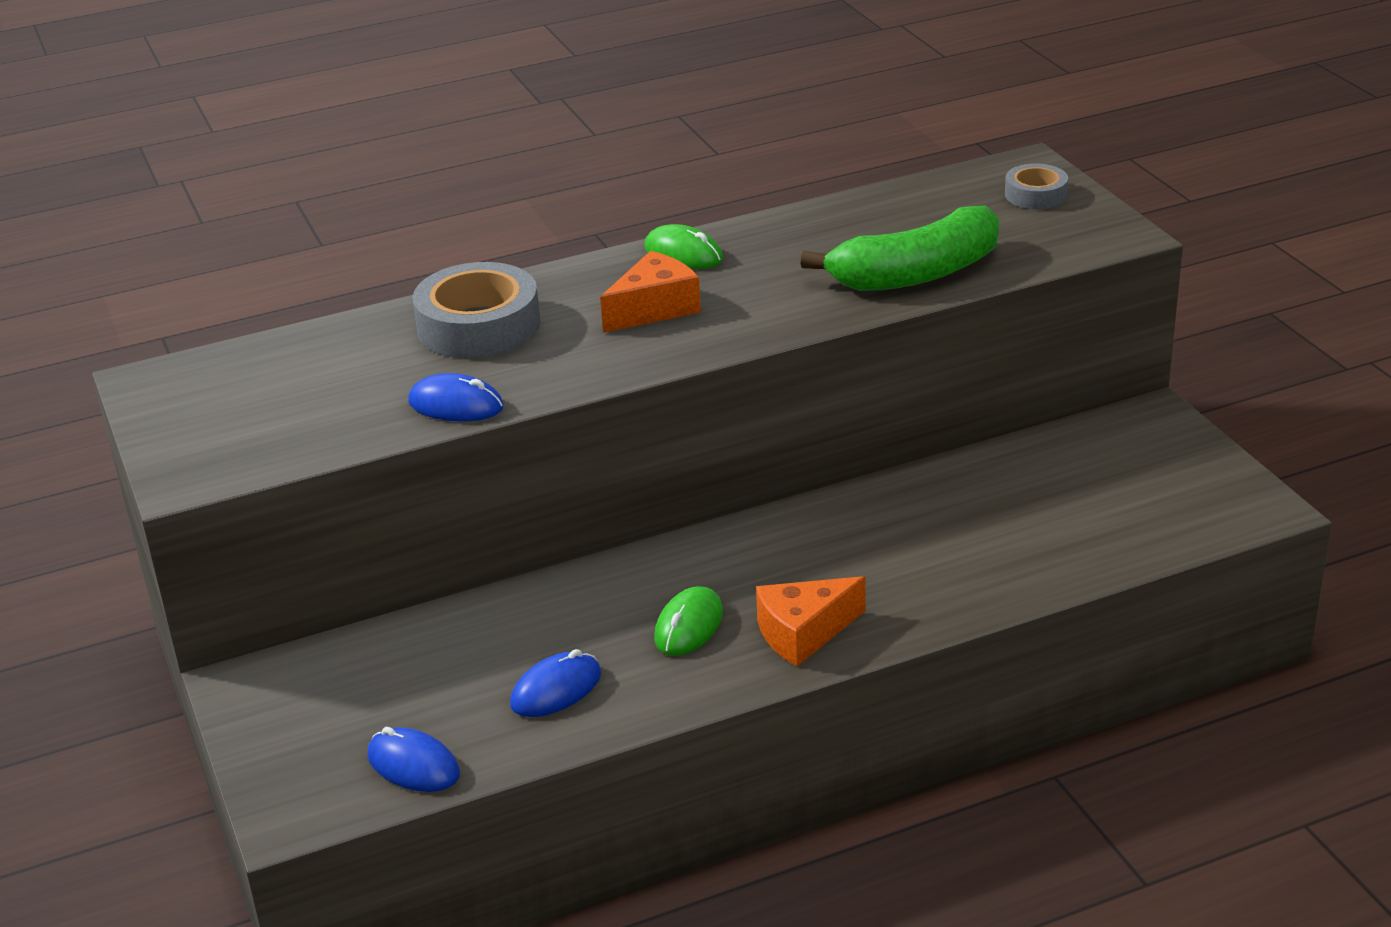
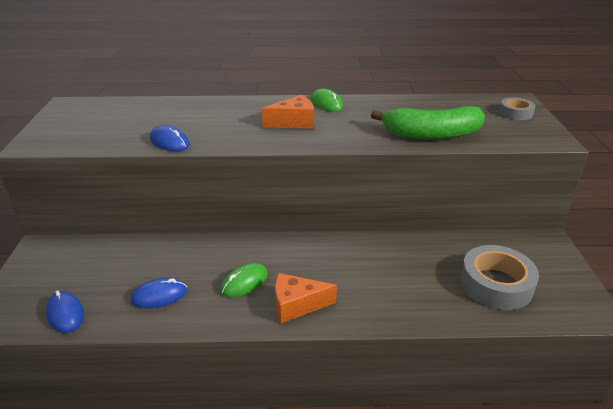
camera: 20 degrees right, 0 degrees up
grey tape [412,262,540,358] -> grey tape moved to [460,245,539,310]

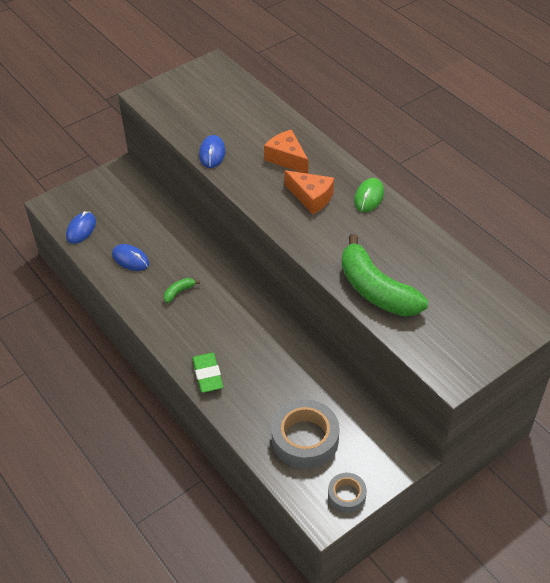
camera: 55 degrees right, 15 degrees up
green mouse [221,263,268,297] -> green banana [164,278,200,303]
orange cheese [275,273,337,323] -> orange cheese moved to [264,129,309,174]
grey tape [499,97,535,120] -> grey tape moved to [328,473,367,513]
none -> green eraser [192,353,223,393]

